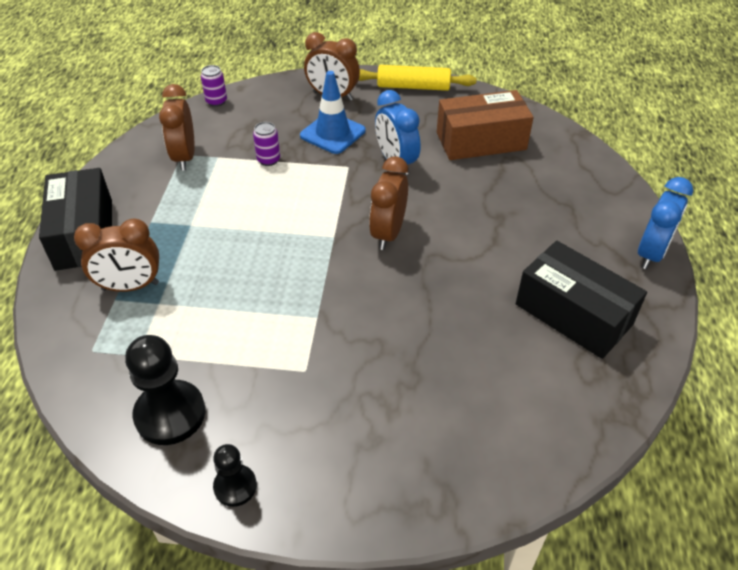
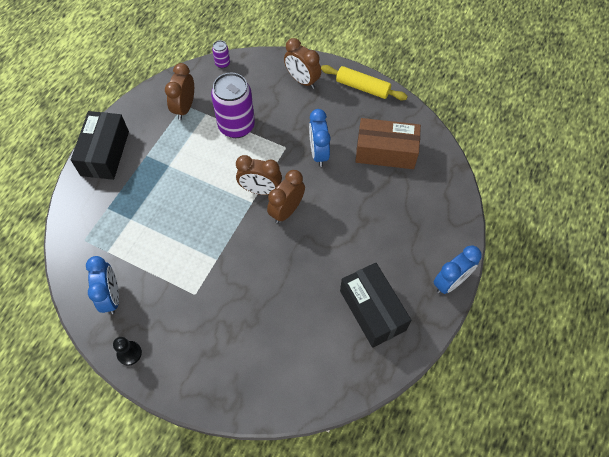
camera: 20 degrees right, 15 degrees up
brown clock [74,218,159,292] -> brown clock moved to [236,155,282,195]
black pawn [125,335,205,445] -> blue clock [86,256,119,314]
purple can [253,122,280,166] -> purple can [211,73,255,138], size x2.27
blue traffic cone [300,71,365,154] -> none

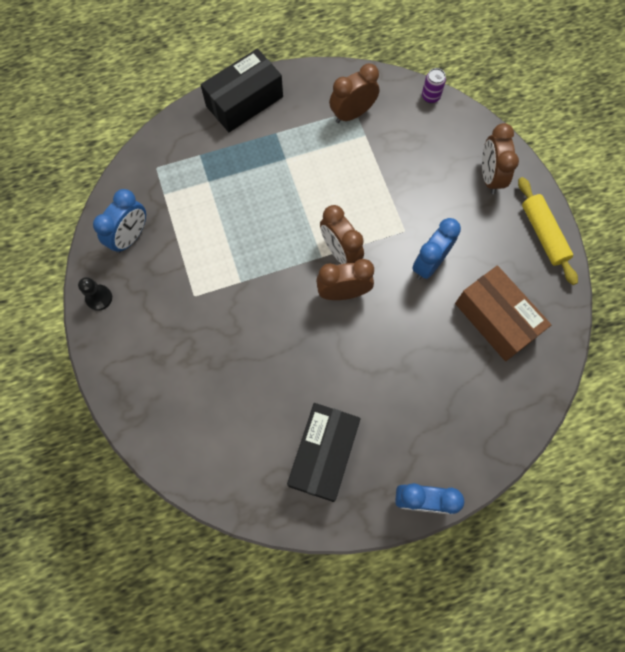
camera: 45 degrees right, 10 degrees up
purple can [211,73,255,138] -> none

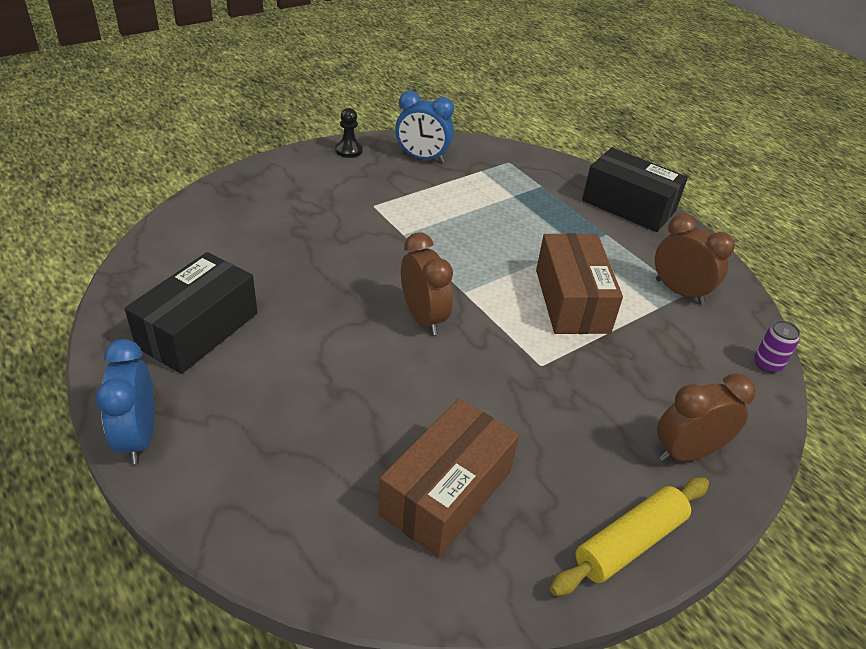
camera: 70 degrees right, 30 degrees down
black box [287,403,361,502] -> black box turned 60 degrees counterclockwise [125,252,258,374]
brown clock [320,205,364,264] -> none
blue clock [412,218,461,280] -> none
none -> brown box [536,233,623,334]

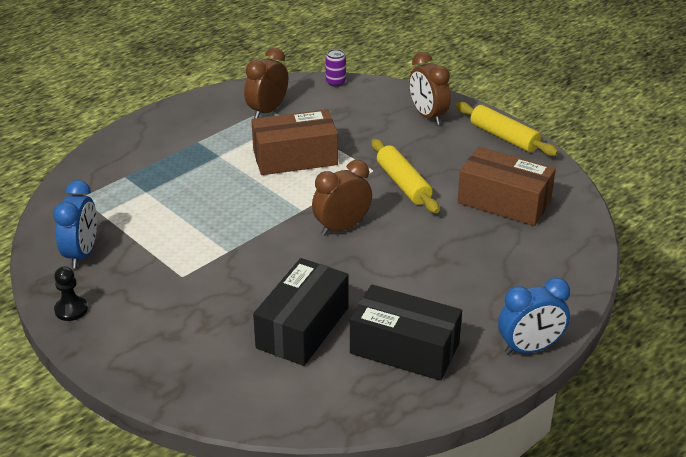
camera: 95 degrees left, 5 degrees down
black box [582,148,688,232] -> black box moved to [253,258,349,366]
none -> yellow rolling pin [371,139,439,213]

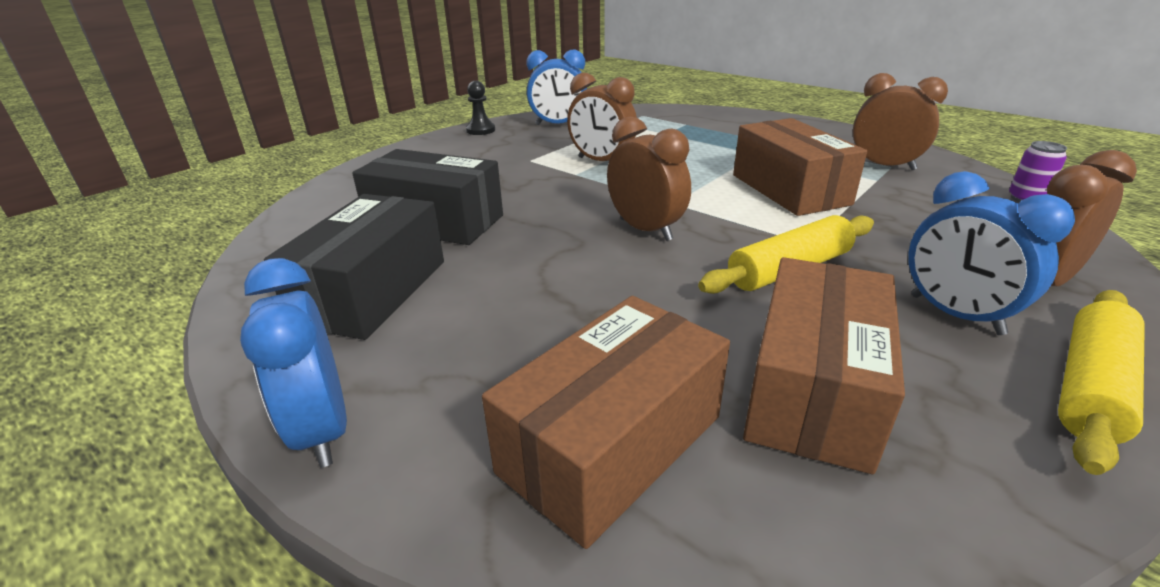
camera: 85 degrees right, 5 degrees down
none -> brown box [482,296,730,549]
none -> brown clock [567,73,637,161]
none -> blue clock [908,171,1075,335]

